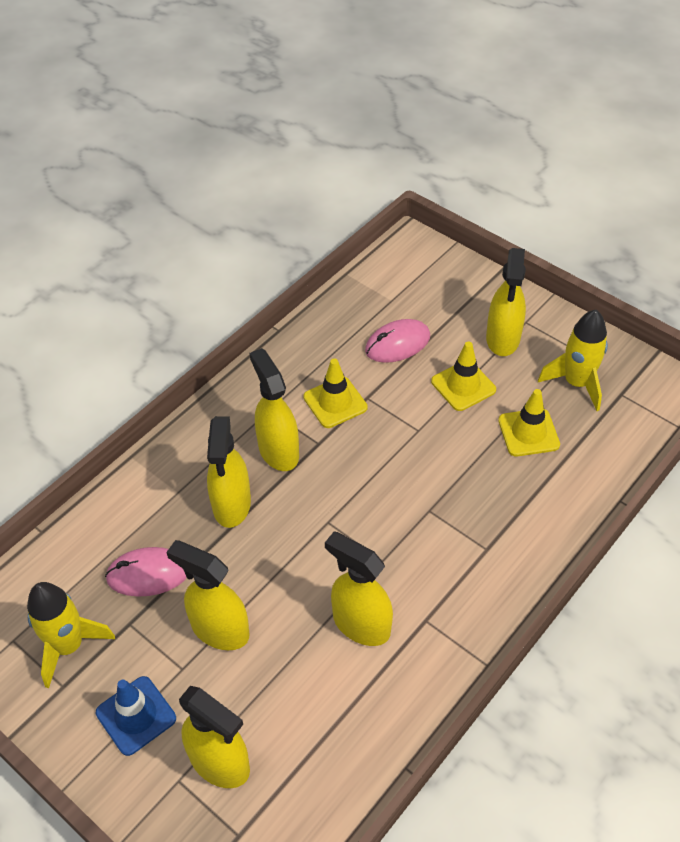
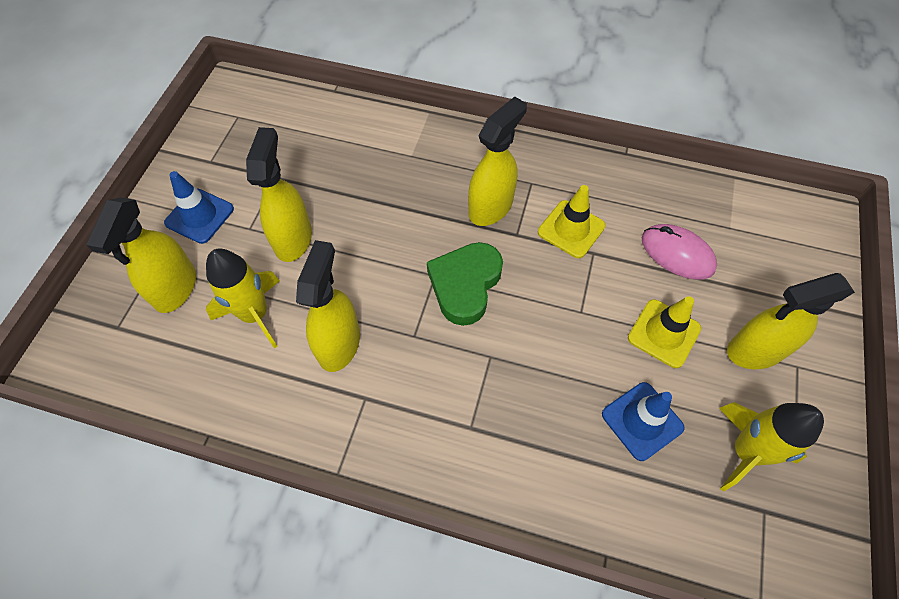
camera: 65 degrees right, 10 degrees up
yellow rocket [27,582,115,688] -> yellow rocket moved to [206,249,280,349]
pink mouse [105,547,187,597] -> none
yellow spray bottle [207,416,251,528] -> none
yellow traffic cone [498,389,560,456] -> blue traffic cone [602,382,685,461]
none -> green heart [427,242,503,326]

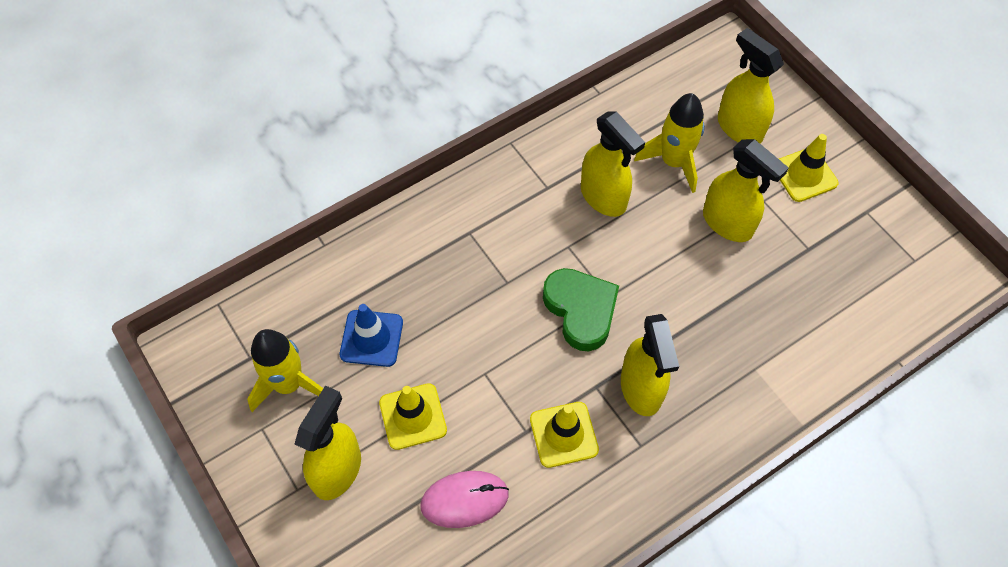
camera: 130 degrees right, 0 degrees up
blue traffic cone [164,171,234,244] -> yellow traffic cone [779,134,839,202]

